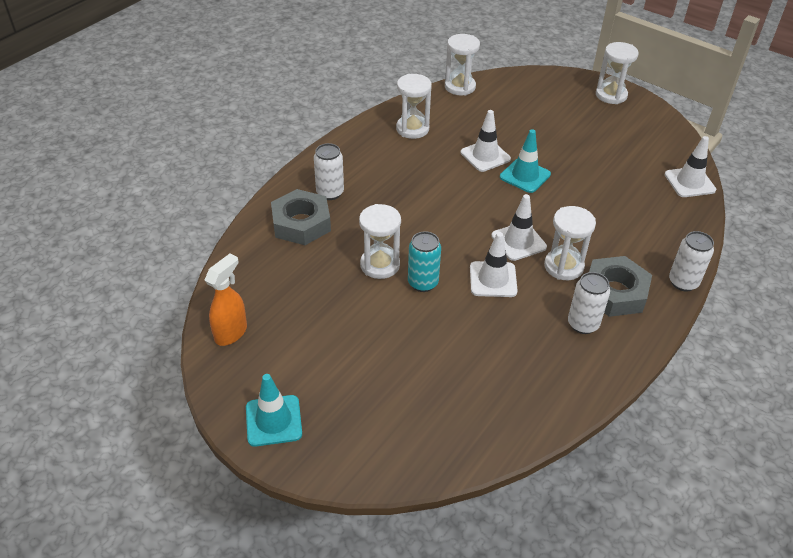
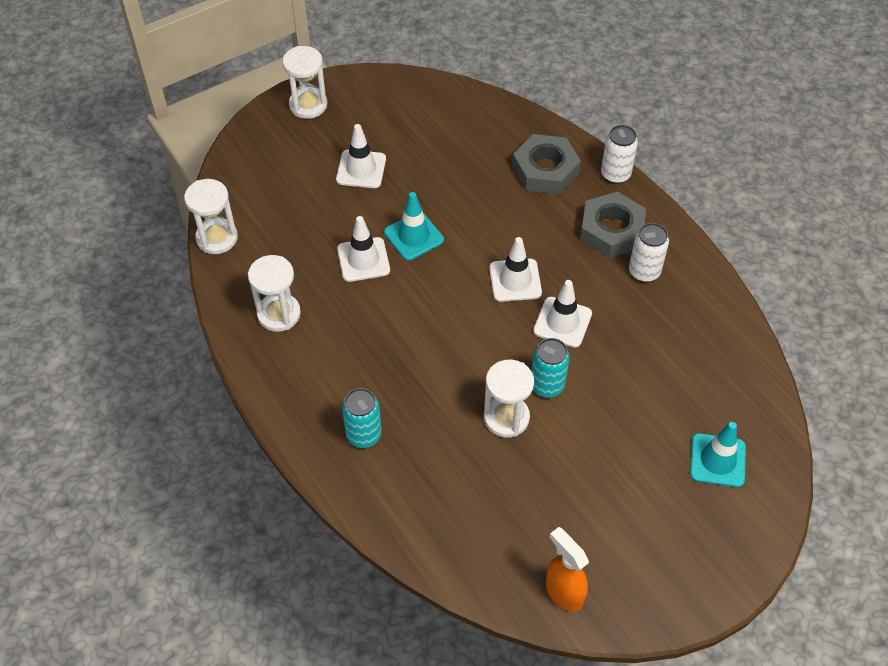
camera: 70 degrees left, 10 degrees up
turquoise traffic cone [246,374,302,447] -> turquoise traffic cone moved to [690,422,746,487]
grey nut [271,189,331,245] -> grey nut moved to [512,134,581,195]
white can [314,143,344,200] -> turquoise can [342,388,382,448]
white hourglass [544,206,596,280] -> none
white traffic cone [665,136,716,197] -> white traffic cone moved to [336,124,386,188]

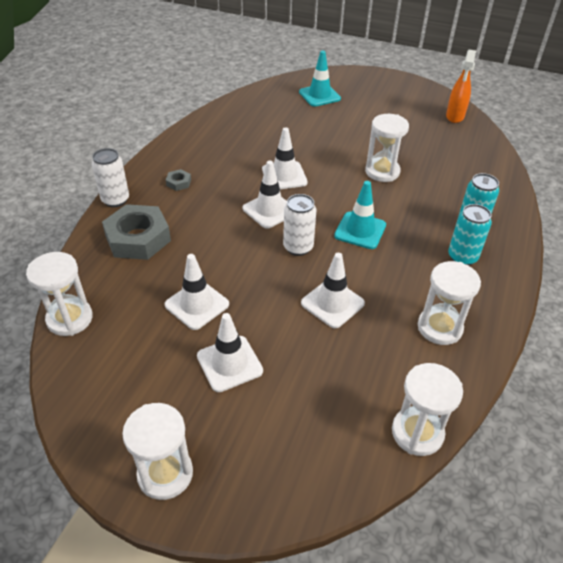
camera: 125 degrees left, 10 degrees down
turquoise traffic cone [384,192,444,260] -> turquoise traffic cone moved to [334,181,386,249]
turquoise can [532,338,570,398] -> turquoise can moved to [448,204,492,266]
grey nut [580,192,646,258] -> grey nut [166,169,191,191], size x0.43
white can [629,223,669,282] -> white can moved to [283,194,316,256]
none -> white hourglass [26,252,93,336]
none -> white traffic cone [164,254,229,330]

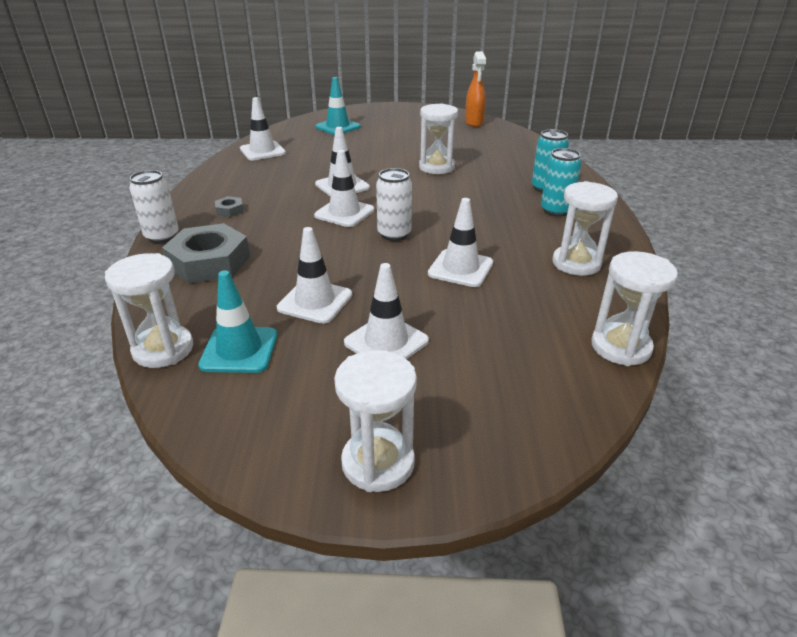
camera: 20 degrees left, 10 degrees down
turquoise traffic cone [334,181,386,249] -> turquoise traffic cone moved to [198,270,277,373]
none -> white traffic cone [240,97,286,160]

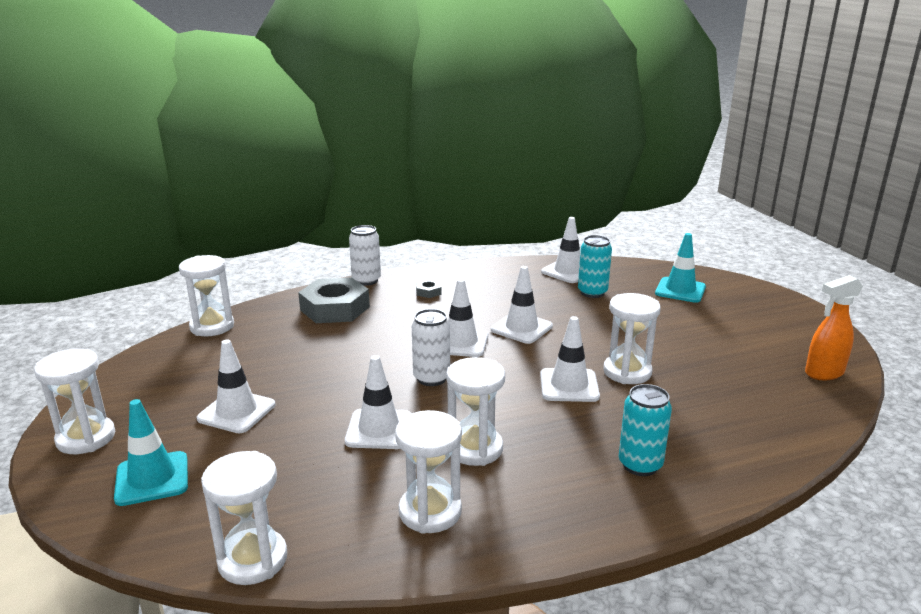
camera: 70 degrees right, 10 degrees down
turquoise traffic cone [198,270,277,373] -> turquoise traffic cone moved to [114,399,188,506]
white traffic cone [277,227,352,324] -> white traffic cone moved to [540,316,600,402]
turquoise can [541,148,582,217] -> turquoise can moved to [578,235,612,298]
none -> white hourglass [446,357,505,466]

